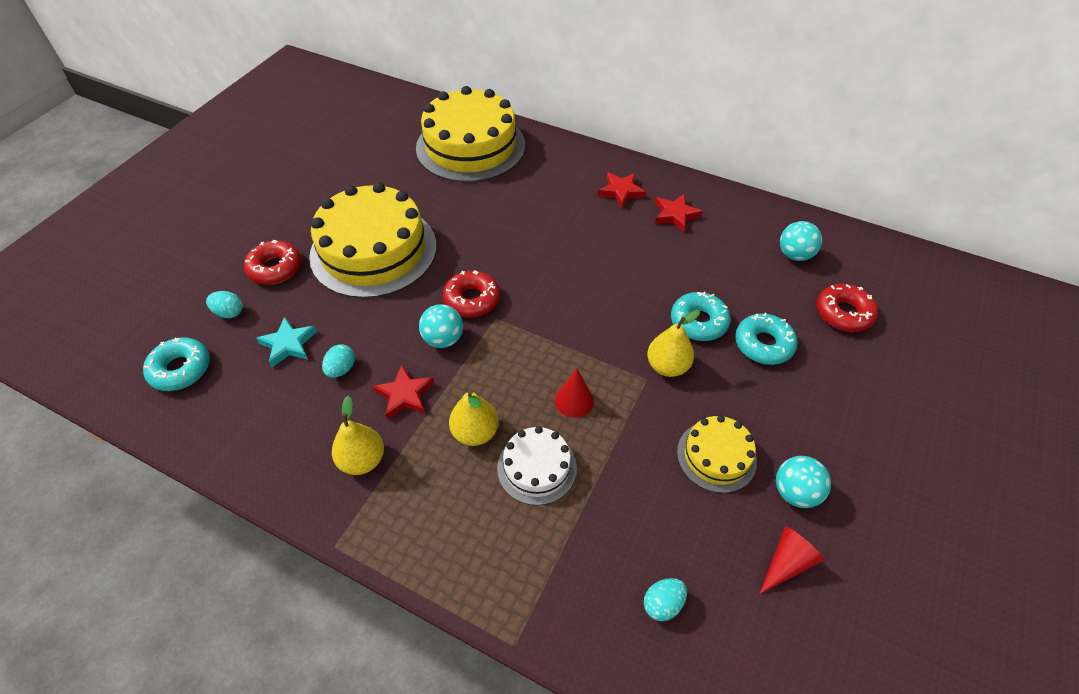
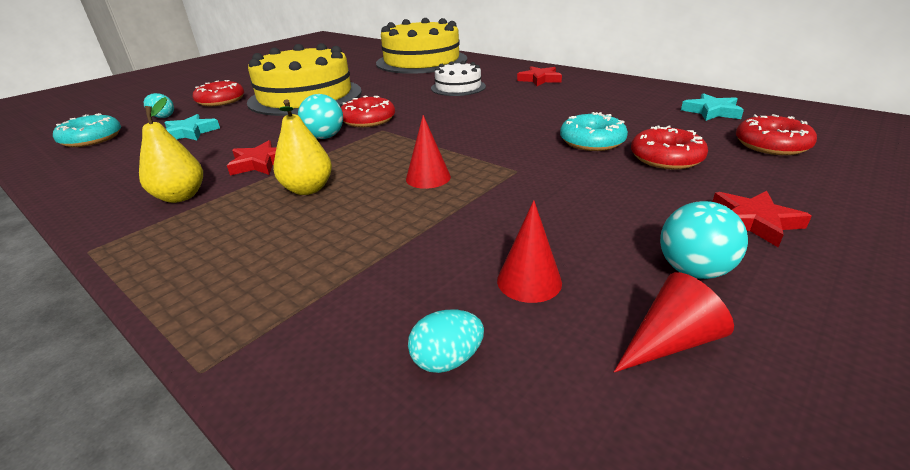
camera: 15 degrees right, 20 degrees down
turquoise egg [322,344,355,378] -> none
white cake [497,426,577,506] -> white cake moved to [431,61,486,96]
yellow pear [647,310,700,377] -> none
red star [655,194,703,232] -> red star moved to [712,191,812,247]
yellow cake [677,415,757,493] -> none
turquoise donut [735,312,797,365] -> red donut [631,125,708,169]
turquoise ball [780,221,822,261] -> turquoise star [681,93,744,121]
none -> red cone [497,200,562,303]

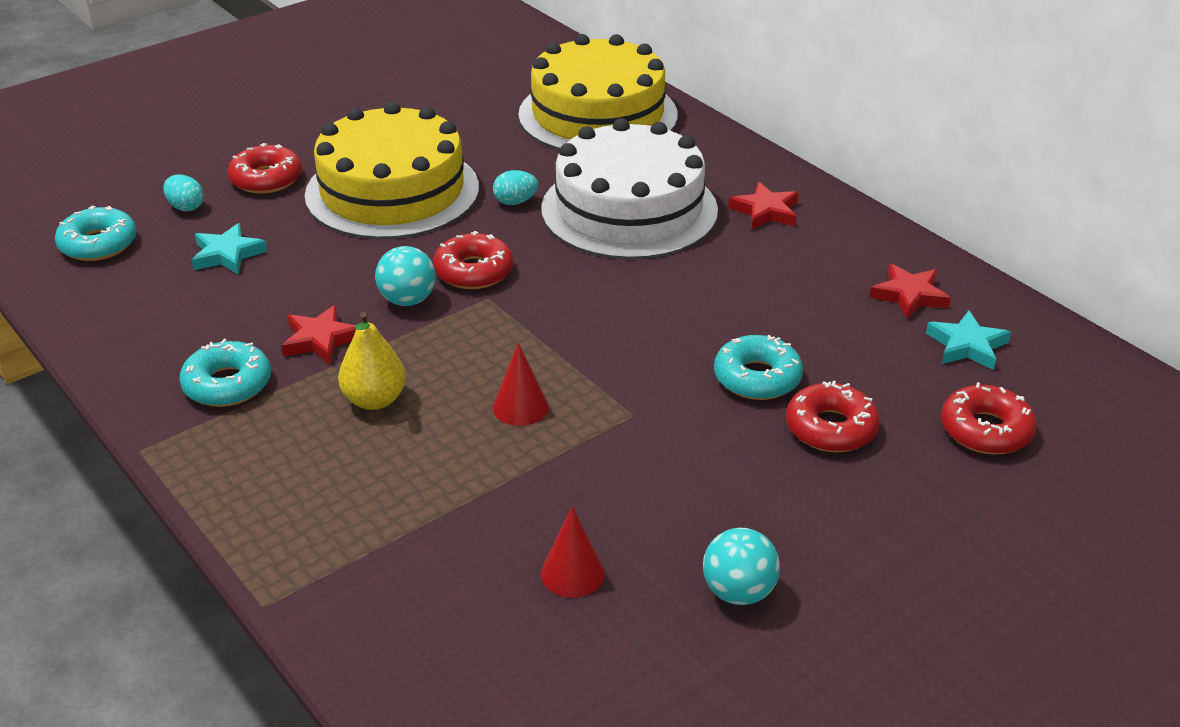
camera: 10 degrees right, 5 degrees up
yellow pear [139,97,203,203] -> turquoise donut [179,339,271,407]
turquoise egg [408,310,484,373] -> turquoise egg moved to [493,170,538,205]
white cake [431,61,486,96] -> white cake [541,118,718,259], size x2.00
red cone [614,272,734,372] -> none
red star [712,191,812,247] -> red star moved to [870,264,951,319]

